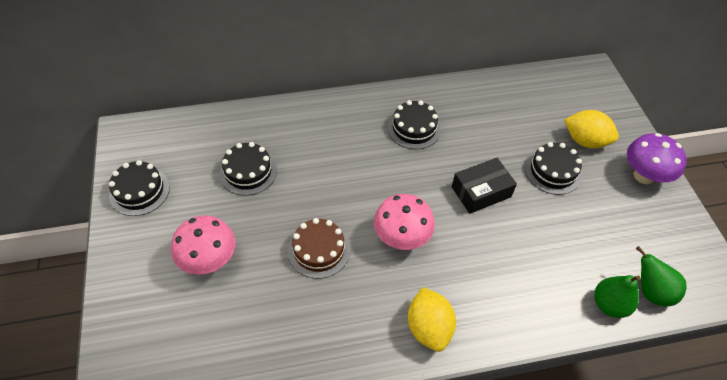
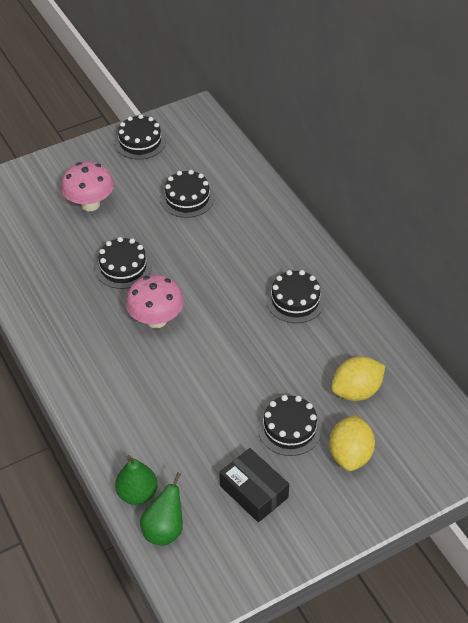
camera: 75 degrees right, 5 degrees down
brown cake [288,218,350,279] -> black cake [95,237,152,289]
yellow lemon [408,287,456,352] -> yellow lemon moved to [331,356,385,401]
black box [452,158,517,214] -> black box moved to [219,448,289,522]
purple mushroom [627,133,687,184] -> none

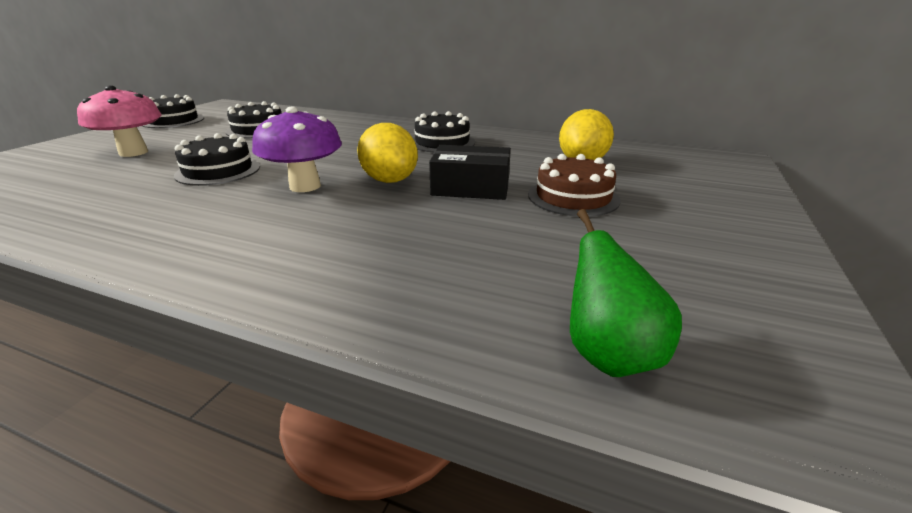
camera: 40 degrees left, 20 degrees down
green pear [115,455,157,505] -> none
pink mushroom [126,275,184,328] -> purple mushroom [252,107,342,192]
black box [219,448,289,522] -> black box moved to [429,145,511,200]
black cake [258,395,322,456] -> brown cake [528,154,621,217]
yellow lemon [329,415,375,471] -> yellow lemon moved to [357,123,418,183]

